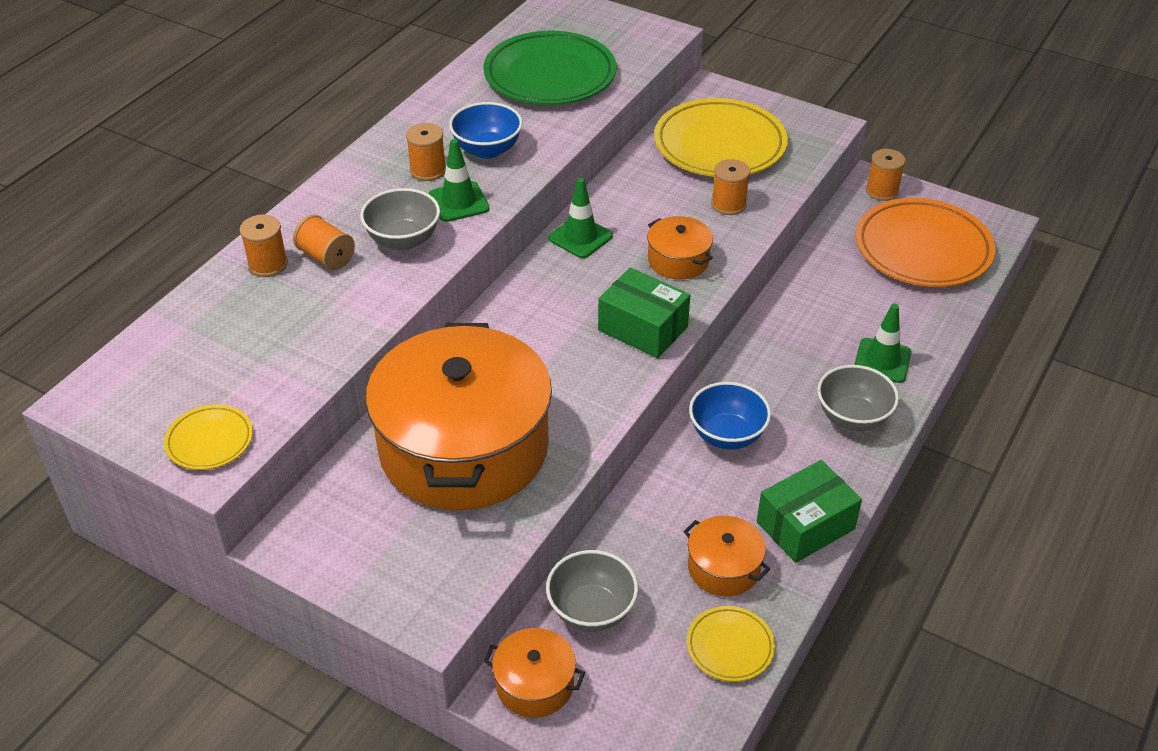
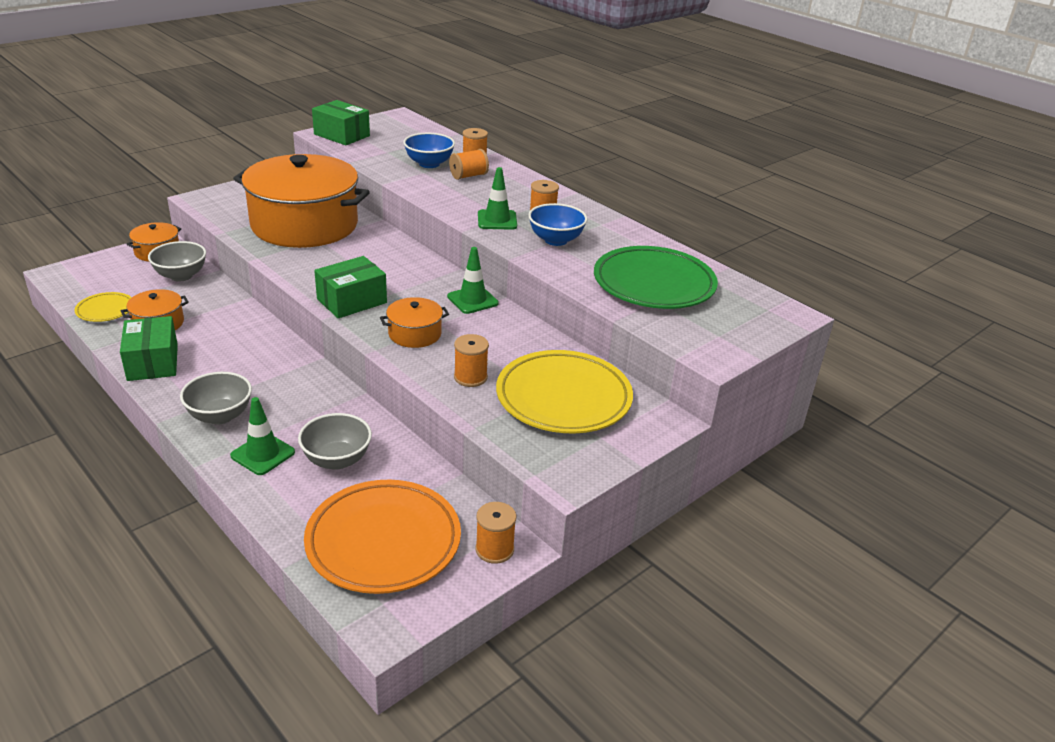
camera: 105 degrees right, 10 degrees down
yellow plate [164,405,253,470] -> green box [312,100,370,145]
grey bowl [360,188,440,250] -> grey bowl moved to [298,413,372,470]
blue bowl [689,382,771,449] -> blue bowl moved to [403,133,455,168]

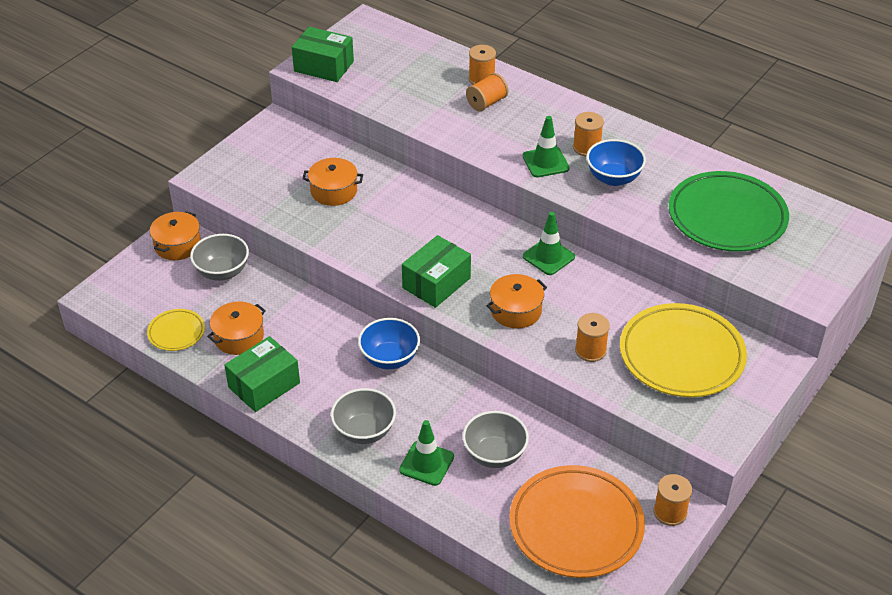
camera: 10 degrees left, 10 degrees up
green box [120,316,178,381] -> green box turned 75 degrees clockwise [224,336,300,412]
orange pot [233,154,370,248] -> orange pot [302,158,363,206], size x0.42
blue bowl [403,133,455,168] -> blue bowl moved to [358,318,420,369]

